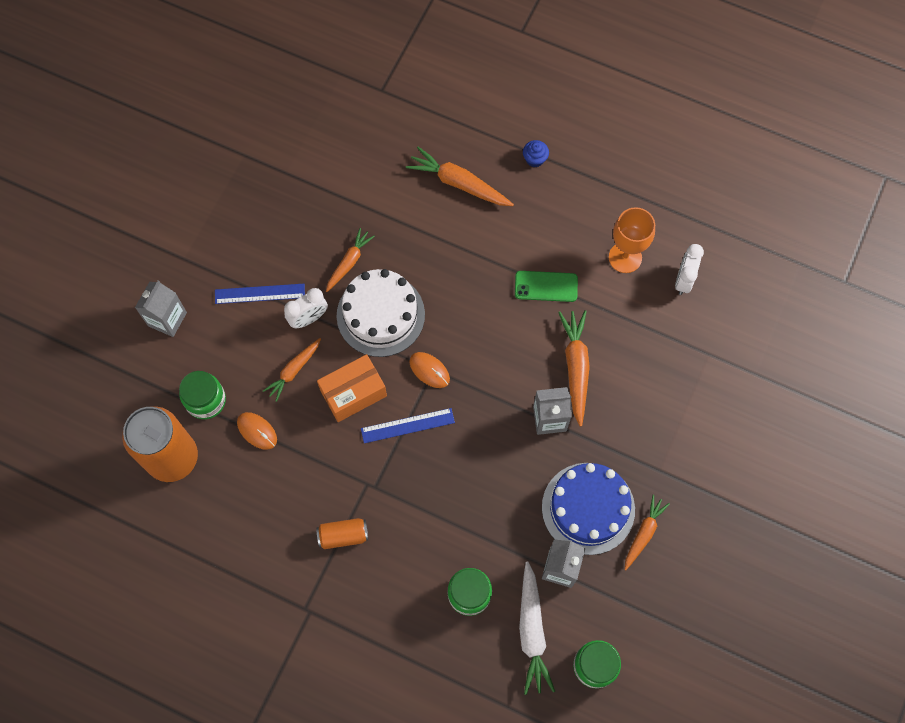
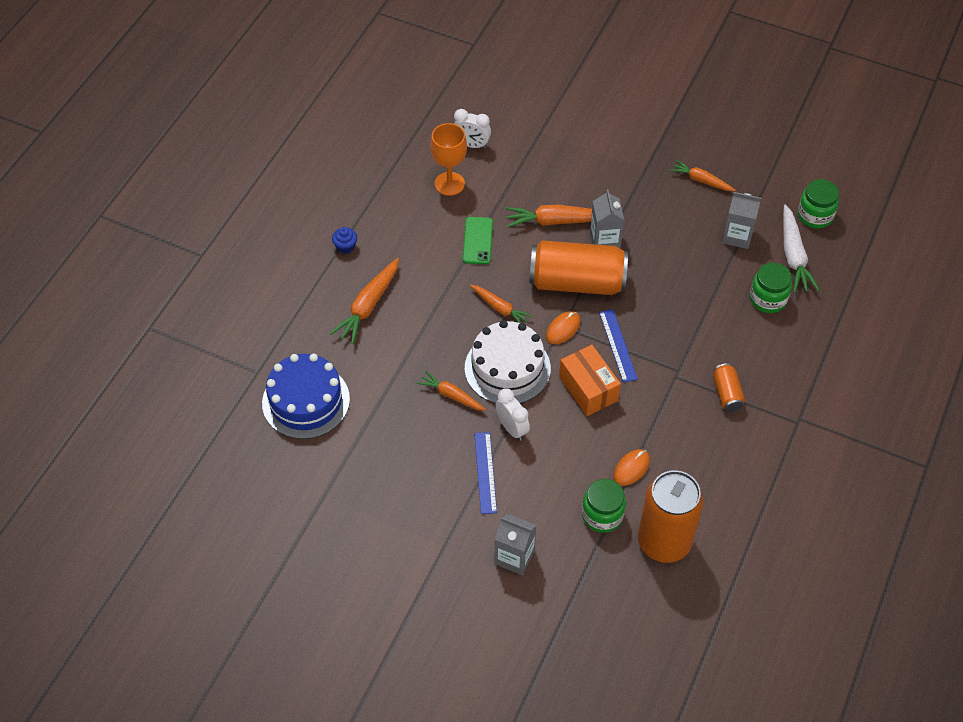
camera: 90 degrees left, 15 degrees down
orange carrot [263,338,321,402] -> orange carrot moved to [470,285,533,323]
white carrot [519,561,555,695] -> white carrot turned 90 degrees clockwise [783,204,820,293]
blue cake [542,463,635,555] -> blue cake moved to [262,354,350,439]
none -> orange can [529,240,628,295]

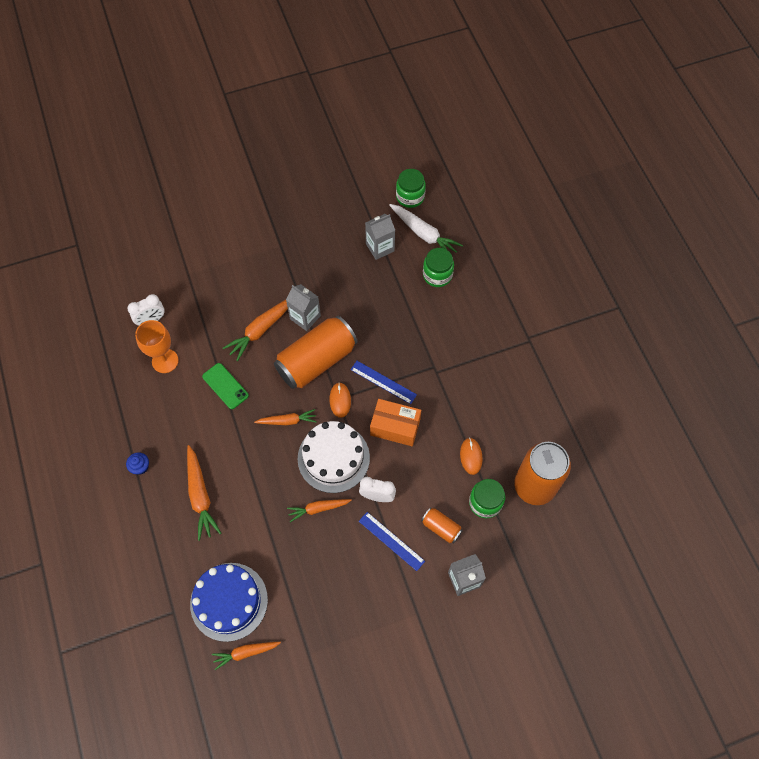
camera: 45 degrees left, 10 degrees up
orange carrot [670,160,736,191] -> orange carrot moved to [212,642,281,670]
orange can [713,363,745,412] -> orange can moved to [421,507,463,543]

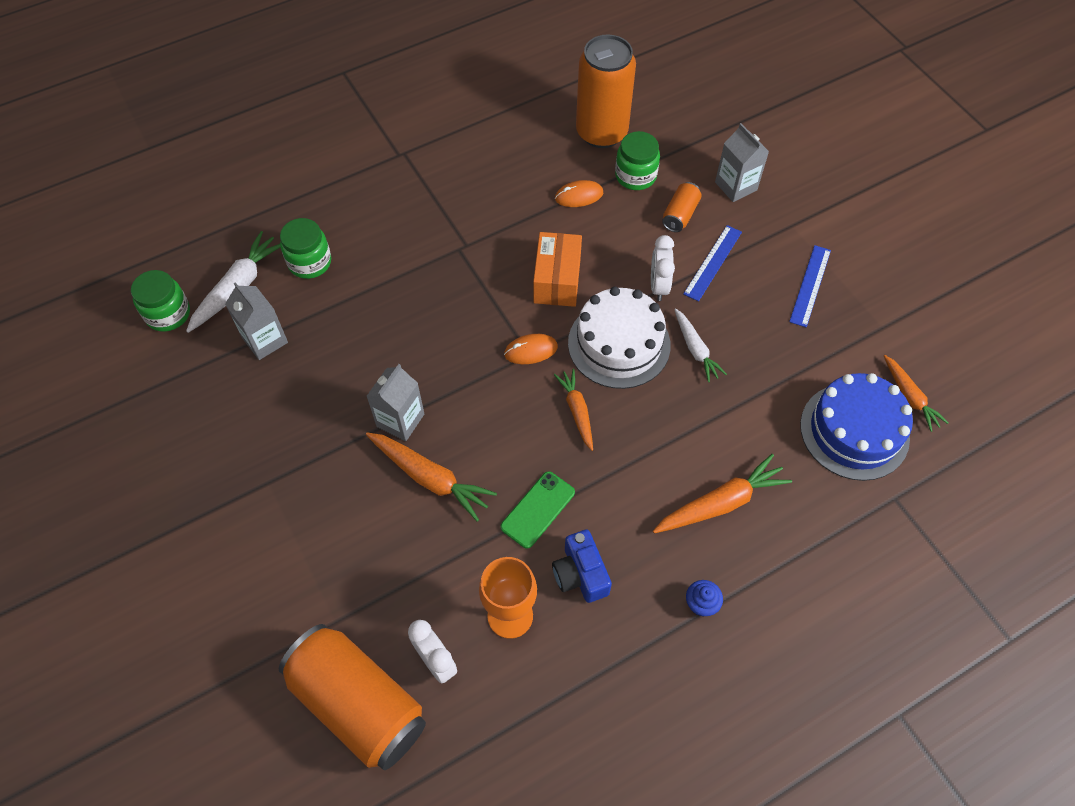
camera: 100 degrees left, 5 degrees down
orange can [274,316,358,389] -> orange can moved to [279,624,426,770]
orange carrot [287,499,352,522] -> white carrot [674,309,727,382]
blue ruler [350,361,417,404] -> blue ruler moved to [789,245,831,327]
none -> blue camera [552,529,612,603]

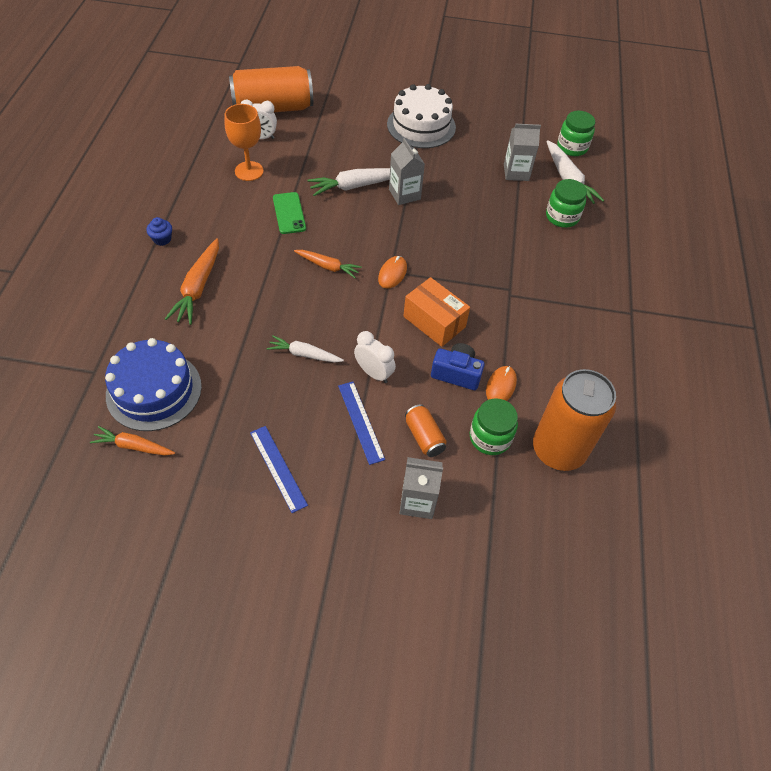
camera: 125 degrees right, 5 degrees down
orange carrot [366,432,497,522] -> white carrot [307,168,390,196]
blue camera [552,529,612,603] -> blue camera moved to [431,343,485,390]
white cake [568,287,671,389] -> white cake moved to [387,84,456,148]

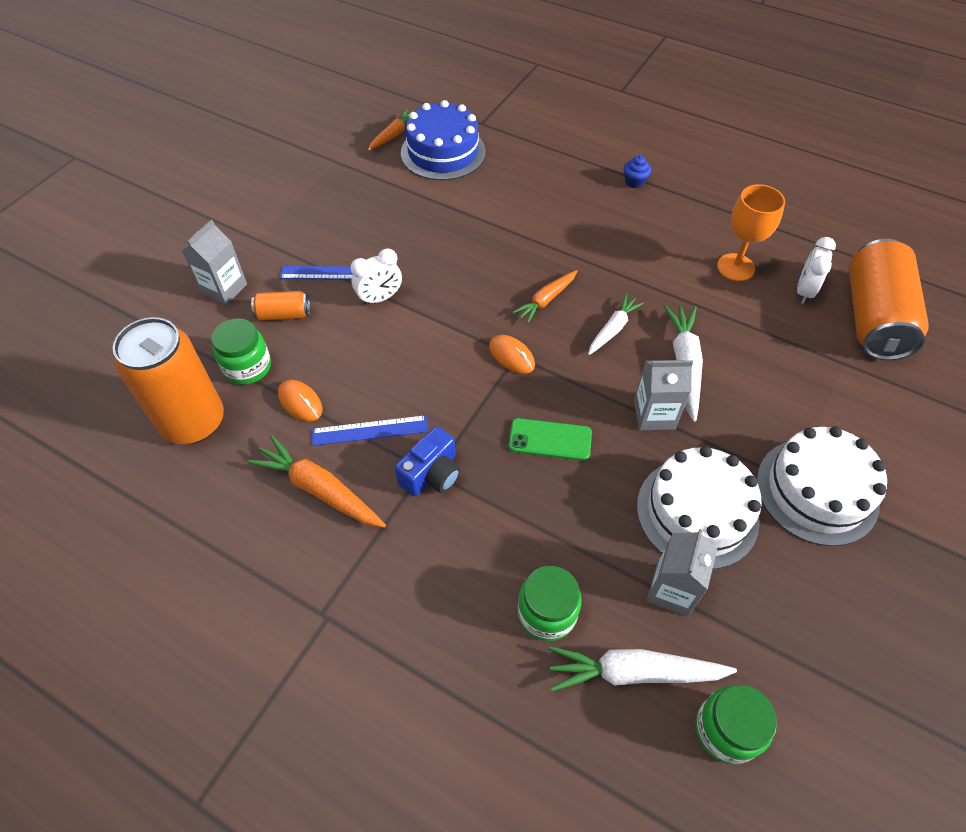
camera: 115 degrees right, 0 degrees up
orange carrot [165,238,219,325] -> orange carrot moved to [247,436,386,528]
blue ruler [250,426,308,513] -> blue ruler moved to [312,415,428,446]
white carrot [267,335,344,363] -> white carrot moved to [588,294,644,355]
green phone [273,192,306,234] -> green phone moved to [509,418,592,461]
orange box [403,277,470,347] -> none
blue camera [431,343,485,390] -> blue camera moved to [395,426,461,496]
none -> white cake [637,446,762,569]

